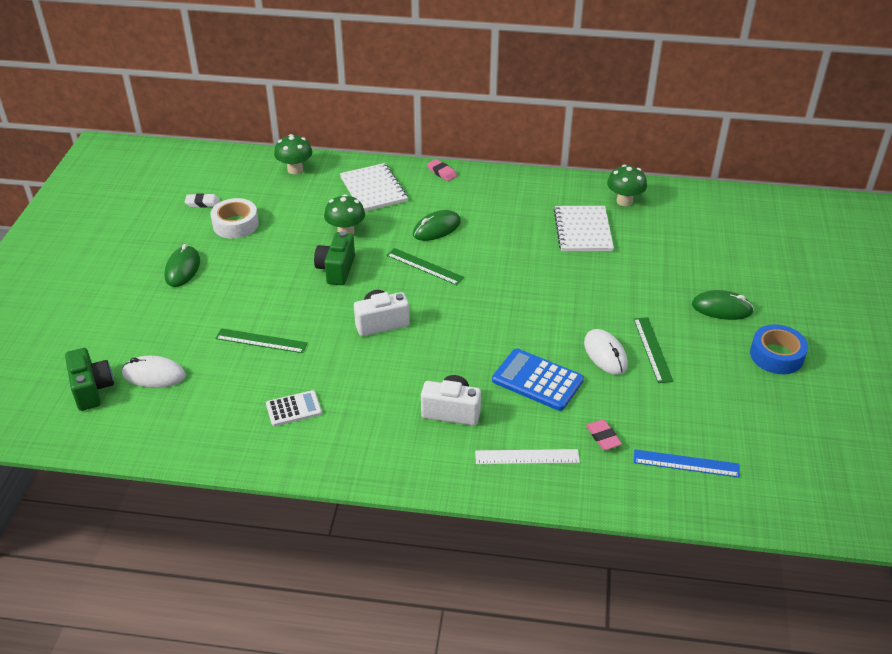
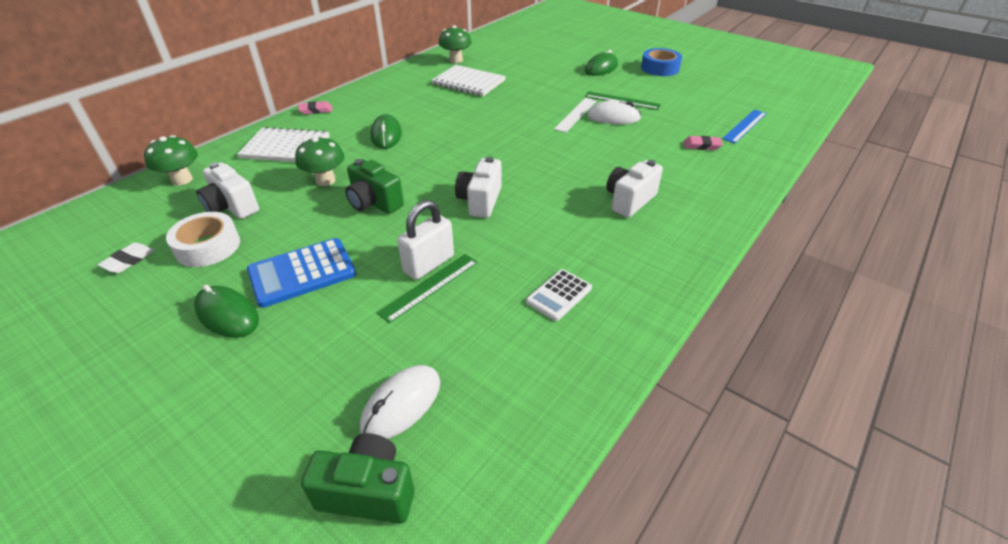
camera: 60 degrees left, 0 degrees up
white calculator [266,390,322,426] -> white calculator turned 150 degrees counterclockwise [526,269,592,321]
green ruler [386,248,465,285] -> none
white ruler [475,449,580,464] -> white ruler moved to [554,98,597,133]
blue calculator [492,348,584,411] -> blue calculator moved to [247,238,356,308]
none -> white camera [196,162,259,219]
none -> white padlock [397,200,454,280]

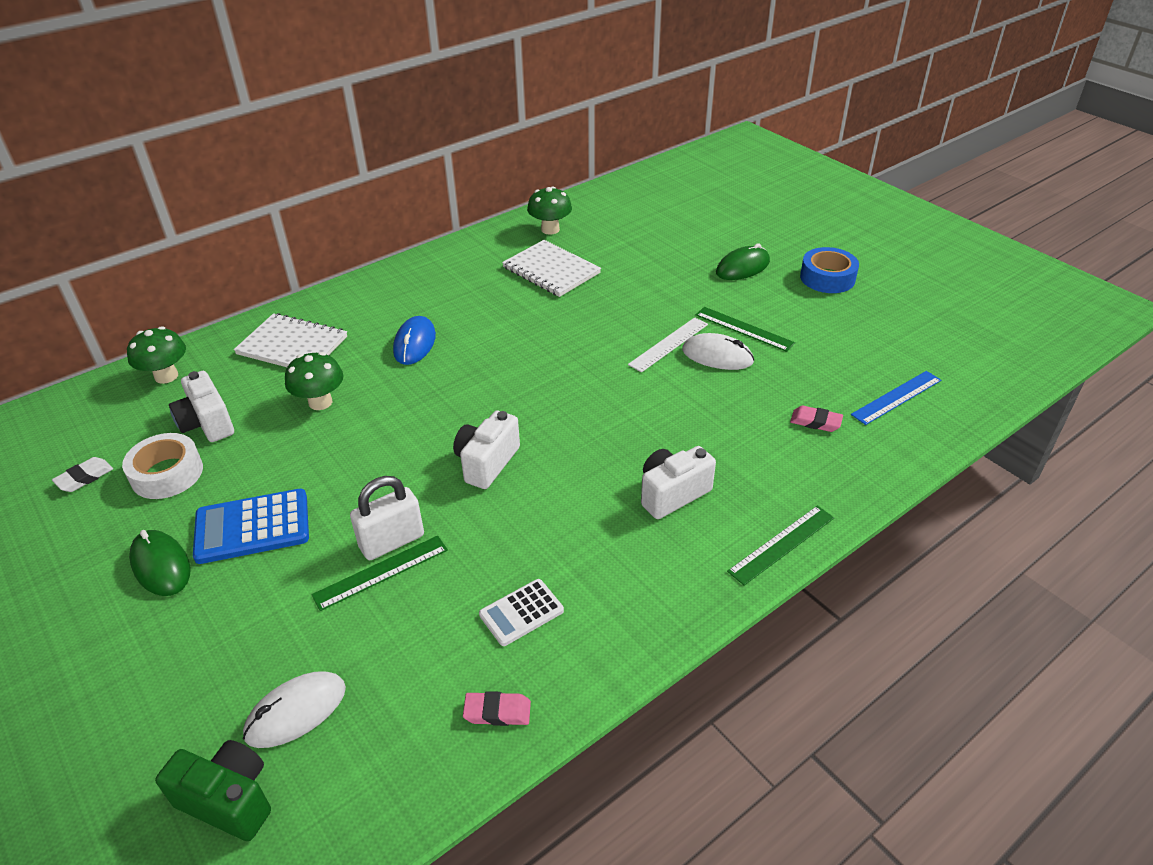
camera: 15 degrees right, 0 degrees up
pink eraser [298,101,332,114] -> pink eraser moved to [463,691,531,726]
green camera [345,159,404,214] -> none
green mouse [371,114,402,149] -> blue mouse [393,316,436,365]
none -> green ruler [727,506,834,586]

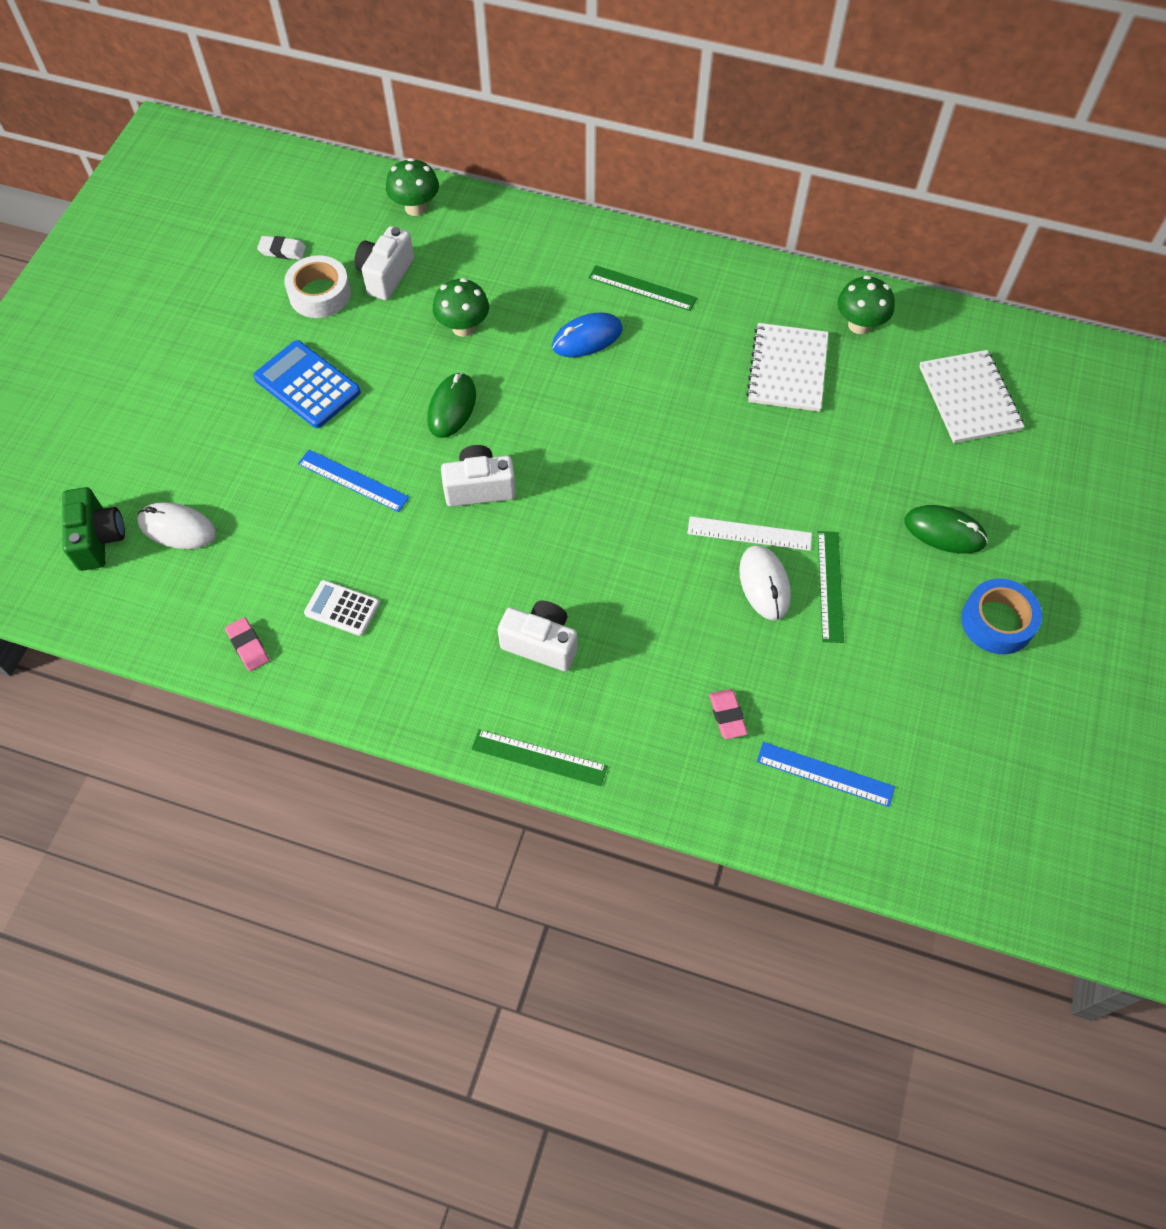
camera: 55 degrees right, 20 degrees up
green mouse [129,530,191,596] -> green mouse moved to [427,372,476,438]
white notebook [234,313,347,367] -> white notebook moved to [919,350,1024,443]
green ruler [311,536,448,611] -> green ruler moved to [589,265,697,311]
white padlock [350,476,424,560] -> blue ruler [298,450,409,512]

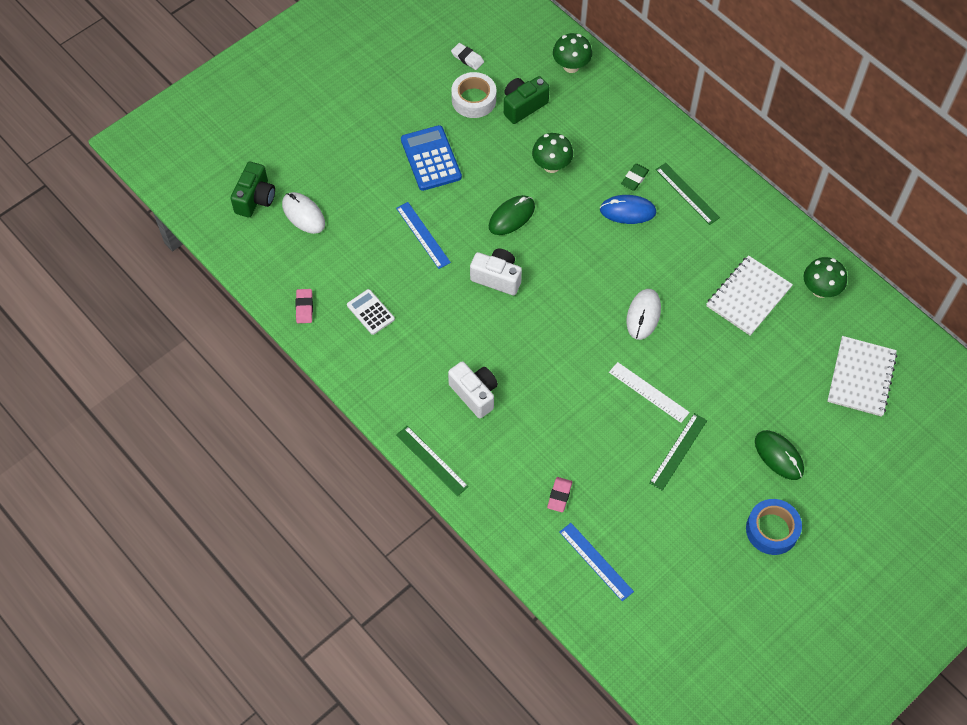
camera: 30 degrees right, 0 degrees up
white camera [354,226,414,300] -> green camera [504,76,550,124]
white mouse [739,545,791,620] -> white mouse moved to [626,289,661,340]
none -> green eraser [621,164,649,190]

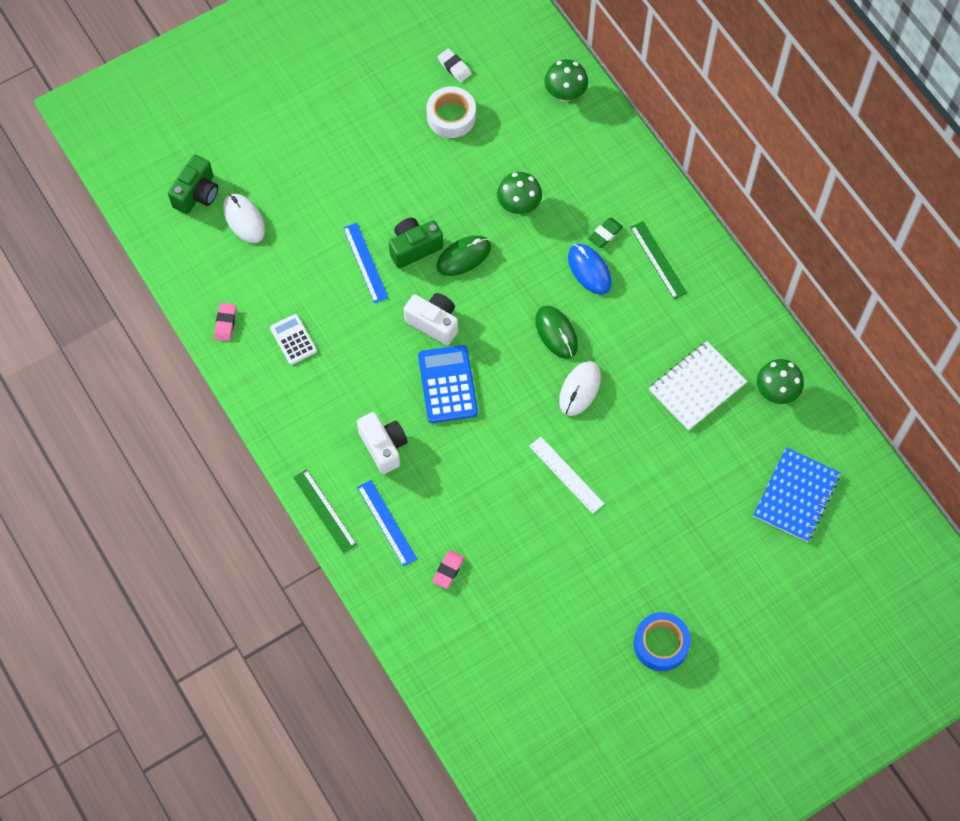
camera: 10 degrees right, 5 degrees up
blue calculator [401,125,462,191] -> blue calculator moved to [418,345,478,423]
green camera [504,76,550,124] -> green camera moved to [389,218,443,269]
blue ruler [560,523,634,601] -> blue ruler moved to [357,480,417,567]
blue mouse [600,195,656,224] -> blue mouse turned 45 degrees clockwise [568,244,612,295]
green ruler [649,413,707,491] -> none
green mouse [755,430,804,480] -> green mouse moved to [535,305,578,359]
white notebook [827,336,897,417] -> blue notebook [753,447,841,542]

